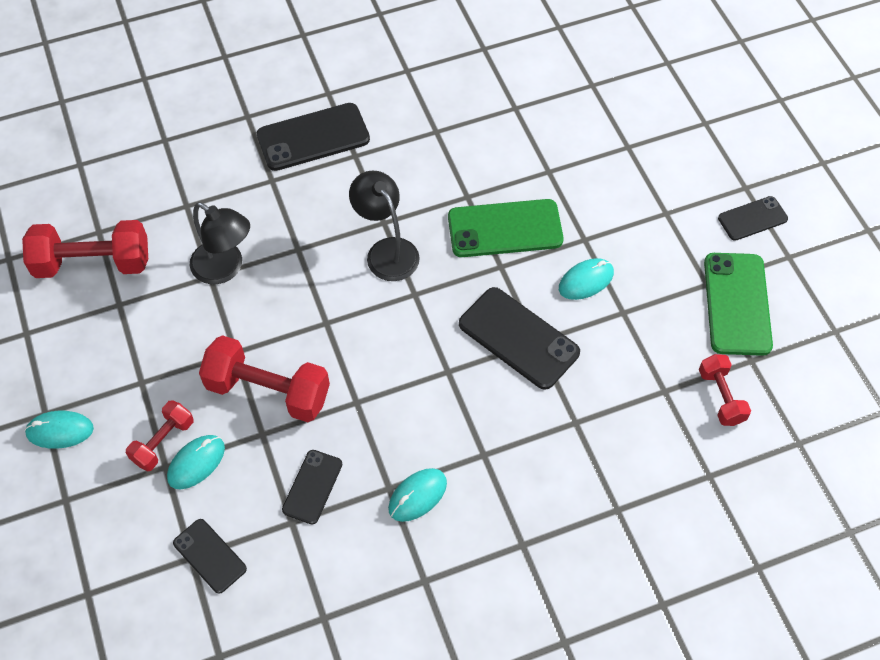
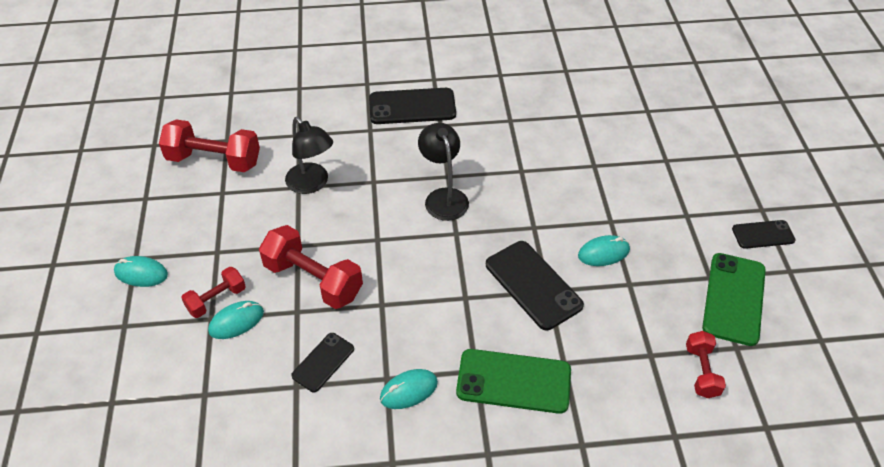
camera: 15 degrees right, 10 degrees down
black phone [173,519,247,594] -> none
green phone [448,199,564,257] -> green phone moved to [456,349,571,414]

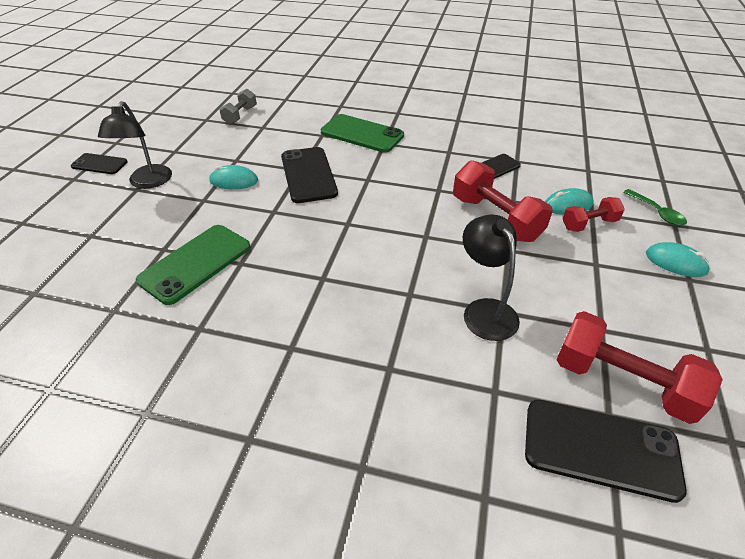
camera: 160 degrees left, 5 degrees down
black phone [369,88,456,124] -> black phone moved to [525,400,687,503]
turquoise mouse [380,369,438,409] -> none
black lamp [418,123,469,221] -> black lamp moved to [98,101,172,189]
red dumbbell [686,331,726,398] -> grey dumbbell [219,89,257,124]
green phone [702,253,766,346] -> green phone moved to [136,225,250,305]
none -> green spoon [623,189,687,226]

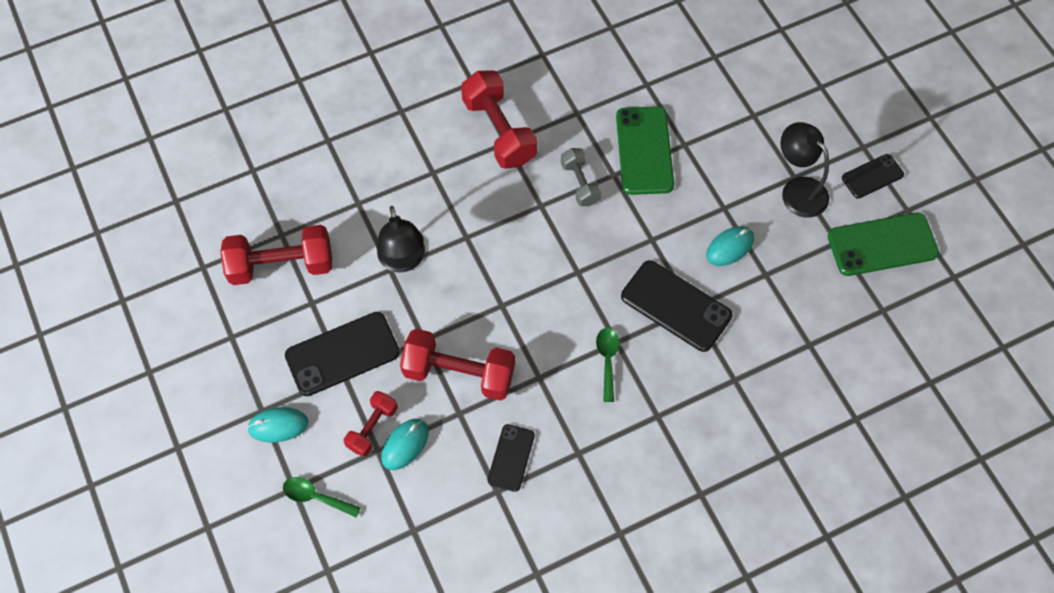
camera: 140 degrees right, 20 degrees up
grey dumbbell [219,89,257,124] -> grey dumbbell moved to [561,148,601,206]
green phone [321,114,404,153] -> green phone moved to [828,213,939,276]
black lamp [463,214,520,341] -> black lamp turned 45 degrees clockwise [377,206,425,273]
black phone [525,400,687,503] -> black phone moved to [285,312,400,396]
none -> red dumbbell [461,70,537,169]
none -> green spoon [596,328,619,402]

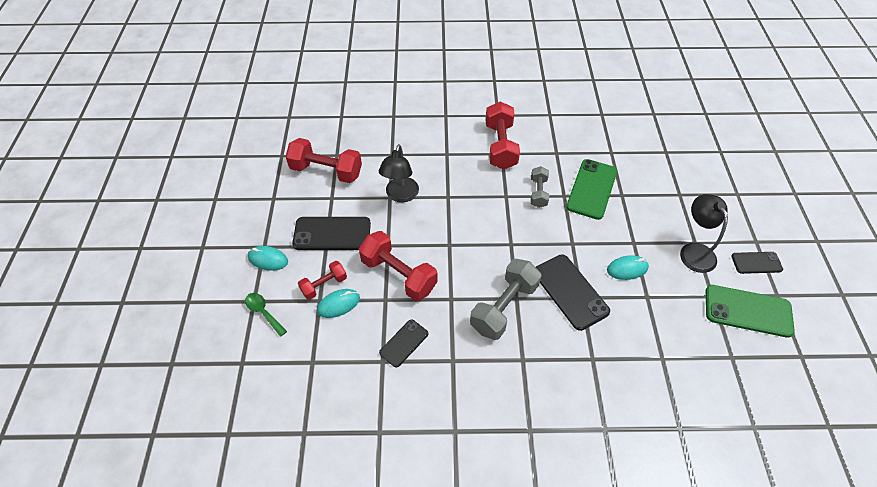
camera: 25 degrees right, 10 degrees down
green spoon [596,328,619,402] -> grey dumbbell [470,259,542,340]

